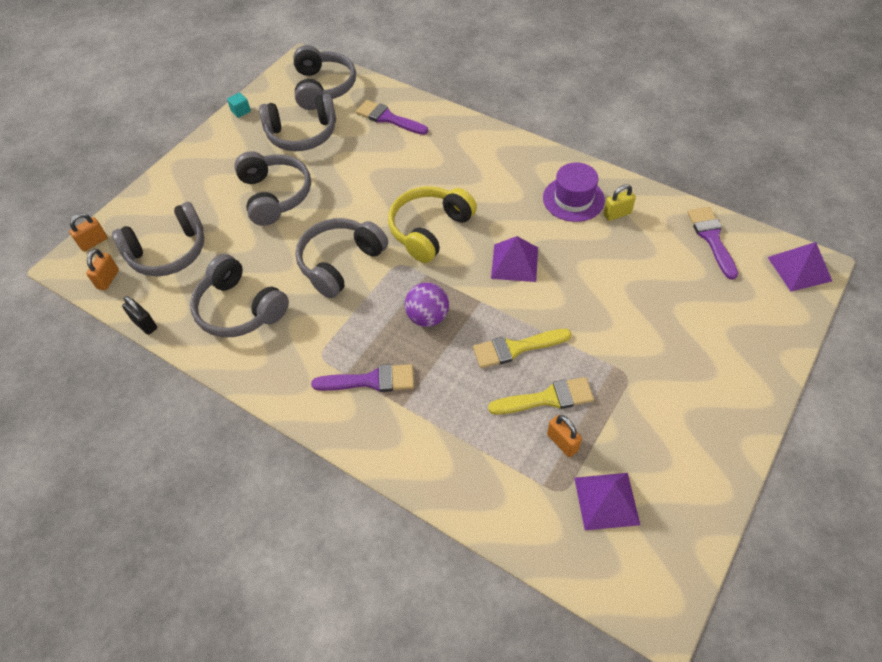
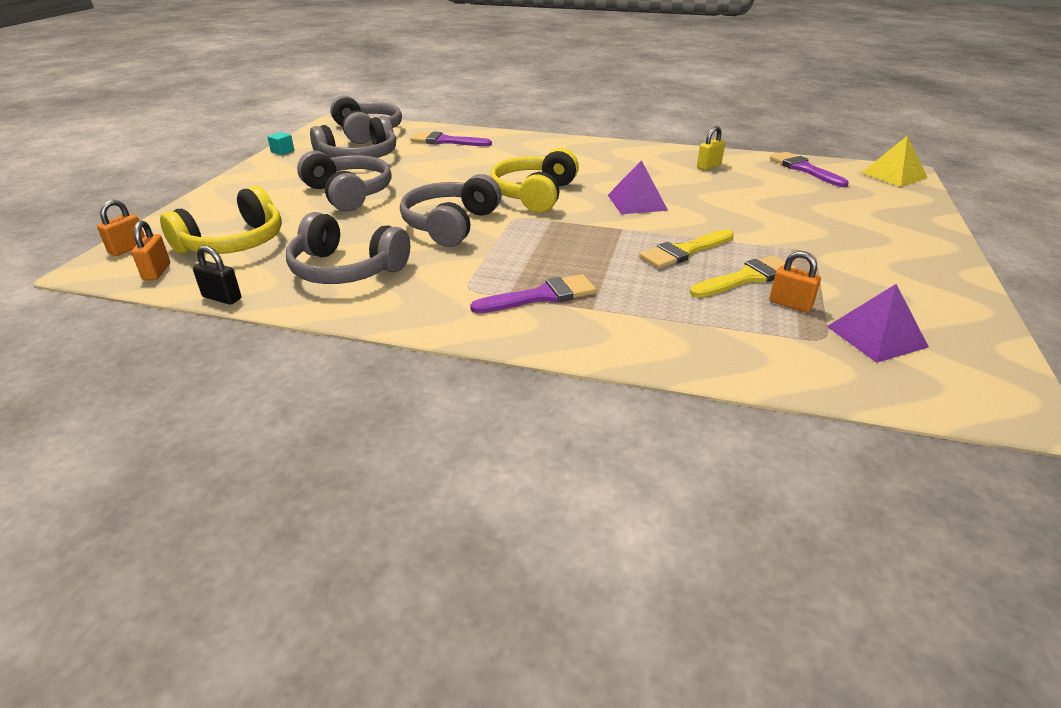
camera: 20 degrees left, 20 degrees down
grey headphones [112,202,204,276] -> yellow headphones [160,185,282,254]
purple ball [405,282,449,327] -> none
purple hat [543,162,605,222] -> none
purple pyramid [768,242,832,291] -> yellow pyramid [862,135,928,187]

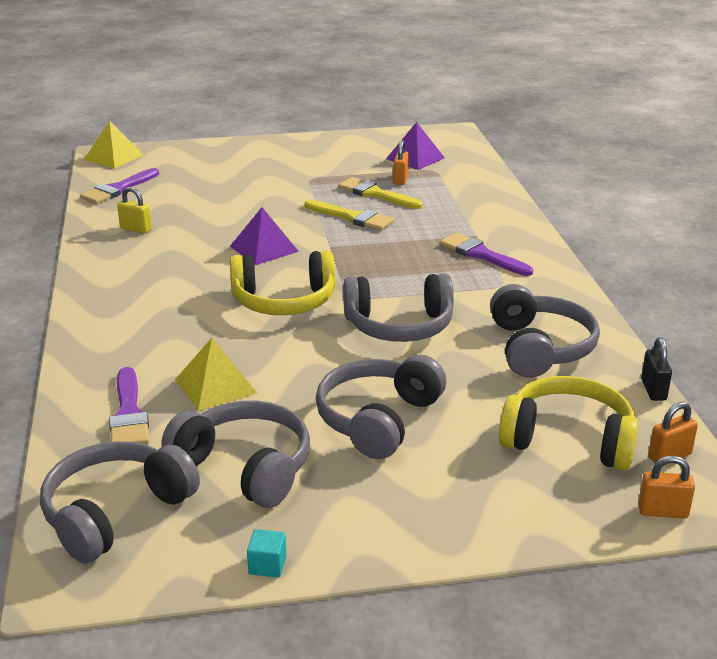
camera: 115 degrees left, 5 degrees down
none -> yellow pyramid [175,338,257,411]

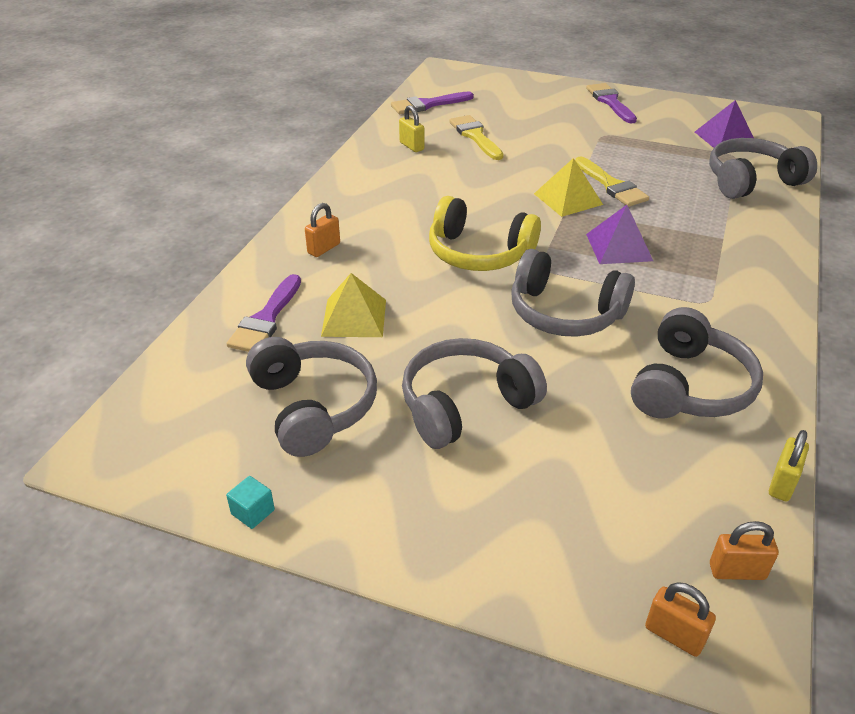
camera: 30 degrees right, 10 degrees up
grey headphones [40,441,200,564] -> grey headphones moved to [709,138,817,199]
yellow pyramid [84,121,144,169] -> yellow pyramid moved to [534,158,603,217]
purple pyramid [230,208,299,265] -> purple pyramid moved to [586,205,653,264]
yellow brush [338,177,423,209] -> yellow brush moved to [449,115,504,160]
orange padlock [393,140,409,185] -> orange padlock moved to [305,203,340,257]
purple brush [440,233,533,276] -> purple brush moved to [586,83,637,124]
yellow headphones [499,376,638,470] -> none
black padlock [641,337,672,401] -> yellow padlock [769,430,809,502]

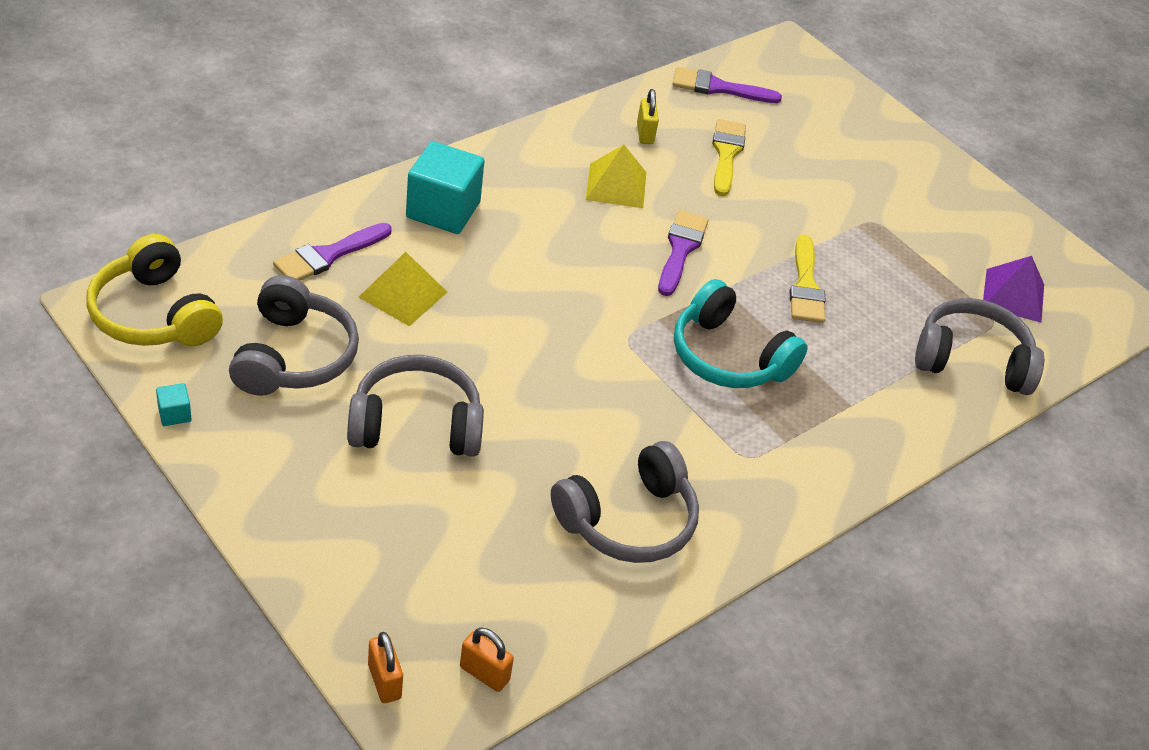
camera: 25 degrees right, 5 degrees up
orange padlock [305,203,340,257] -> turquoise cube [406,141,485,234]
yellow headphones [429,196,541,271] -> yellow headphones moved to [87,234,223,346]
grey headphones [511,249,635,337] -> none
yellow pyramid [534,158,603,217] -> yellow pyramid moved to [586,145,646,208]
purple brush [586,83,637,124] -> purple brush moved to [658,210,709,296]
purple pyramid [586,205,653,264] -> turquoise headphones [674,279,808,388]
yellow padlock [769,430,809,502] -> none

